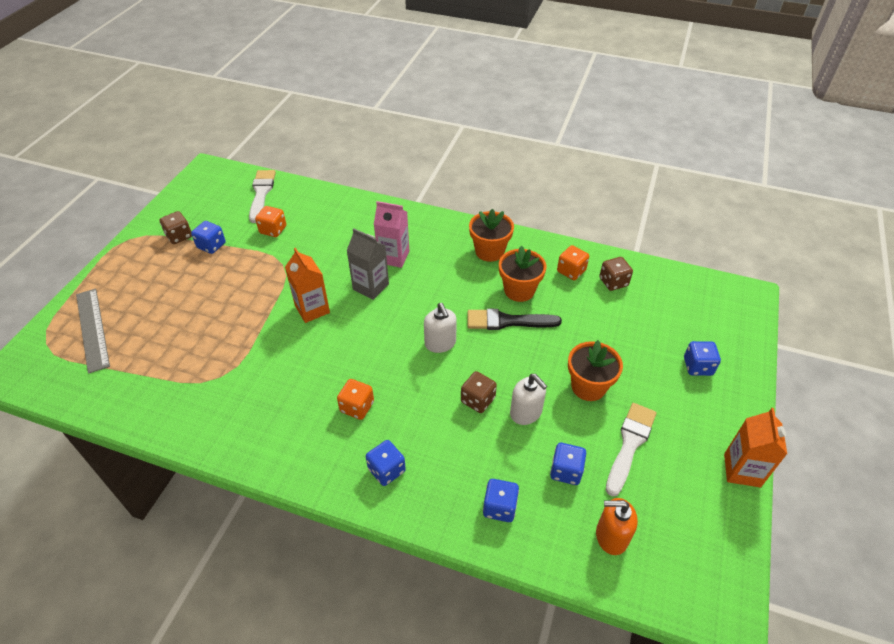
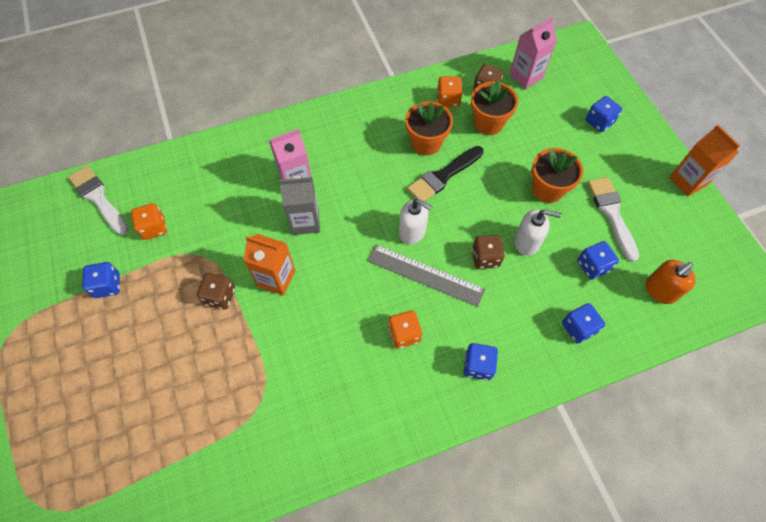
camera: 40 degrees left, 15 degrees up
grey ruler [76,289,110,374] -> grey ruler moved to [367,244,485,307]
brown dice [160,211,192,244] -> brown dice moved to [197,273,235,310]
orange flower pot [469,209,514,262] -> orange flower pot moved to [471,80,518,135]
none -> pink carton [509,17,557,89]

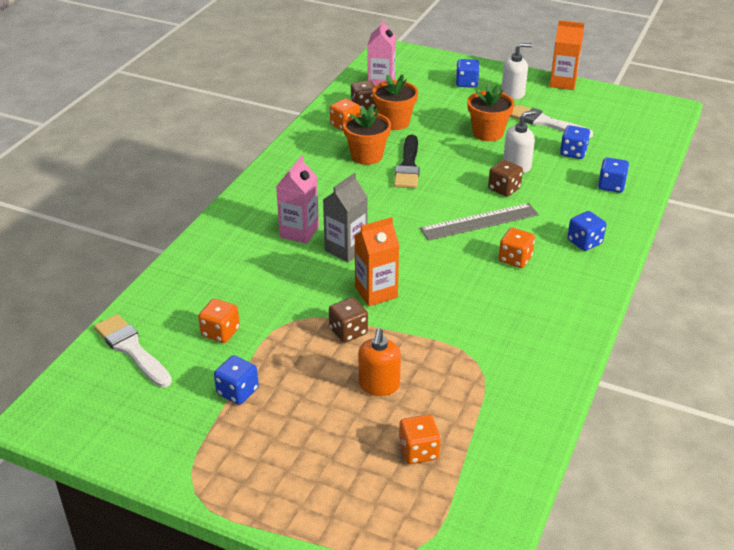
camera: 45 degrees left, 25 degrees down
white brush [68,165,128,235] -> white brush turned 45 degrees clockwise [94,314,172,387]
white soap dispenser [399,199,433,244] -> white soap dispenser moved to [501,43,532,99]
orange soap dispenser [646,260,696,304] -> orange soap dispenser moved to [358,328,401,396]
none -> orange dice [399,414,441,464]

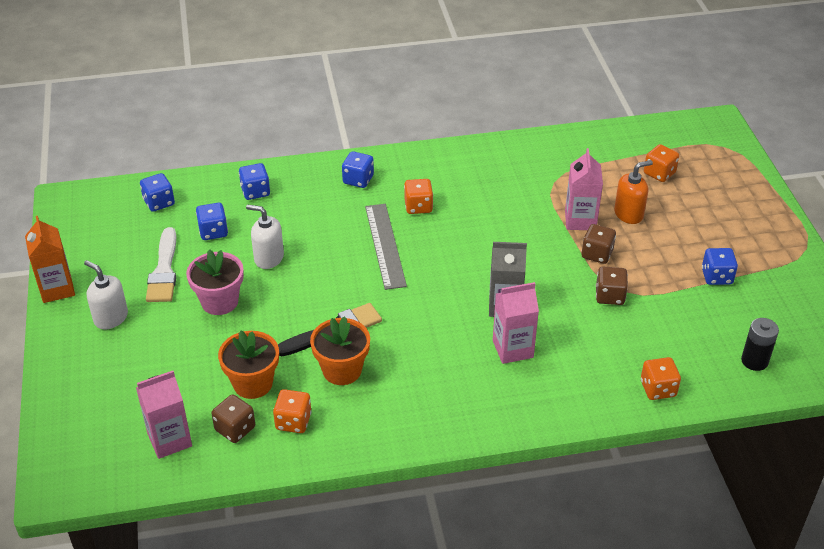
camera: 125 degrees left, 5 degrees up
white brush [94,314,172,387] -> black battery [741,318,779,371]
orange dice [198,299,240,343] -> orange dice moved to [641,357,681,400]
orange carton [355,217,400,306] -> none
grey ruler [420,203,539,241] -> grey ruler turned 45 degrees clockwise [365,204,407,290]
blue dice [456,59,480,88] -> blue dice moved to [140,173,175,212]
orange flower pot [467,84,514,141] -> pink flower pot [186,249,244,315]
brown dice [488,160,523,197] -> brown dice moved to [596,267,628,305]
none -> pink carton [565,148,603,230]

